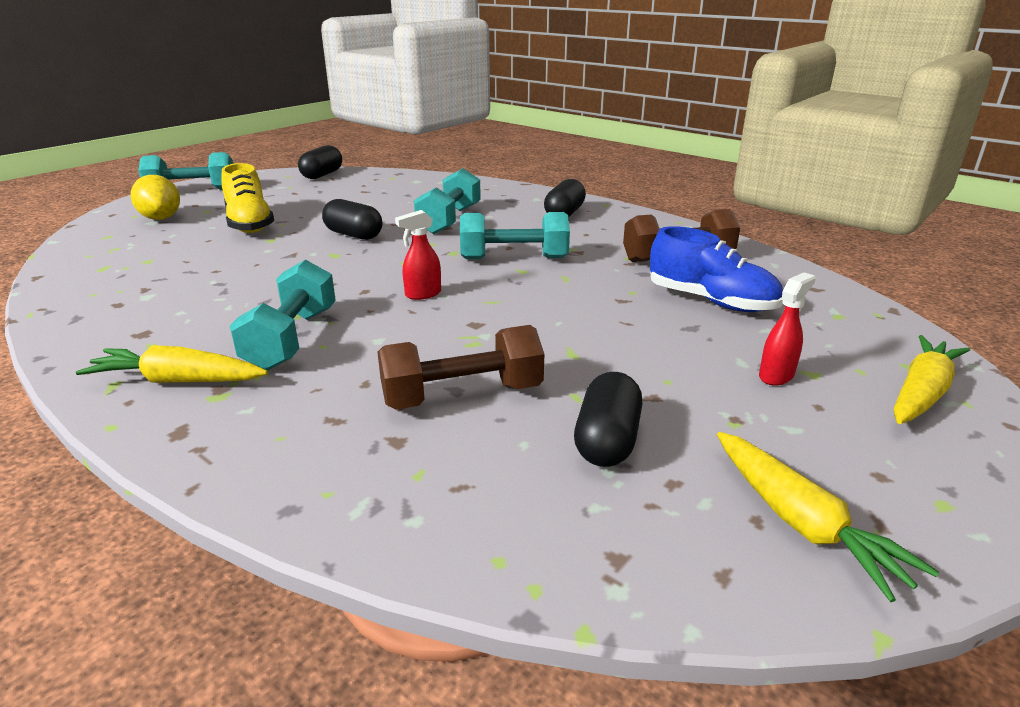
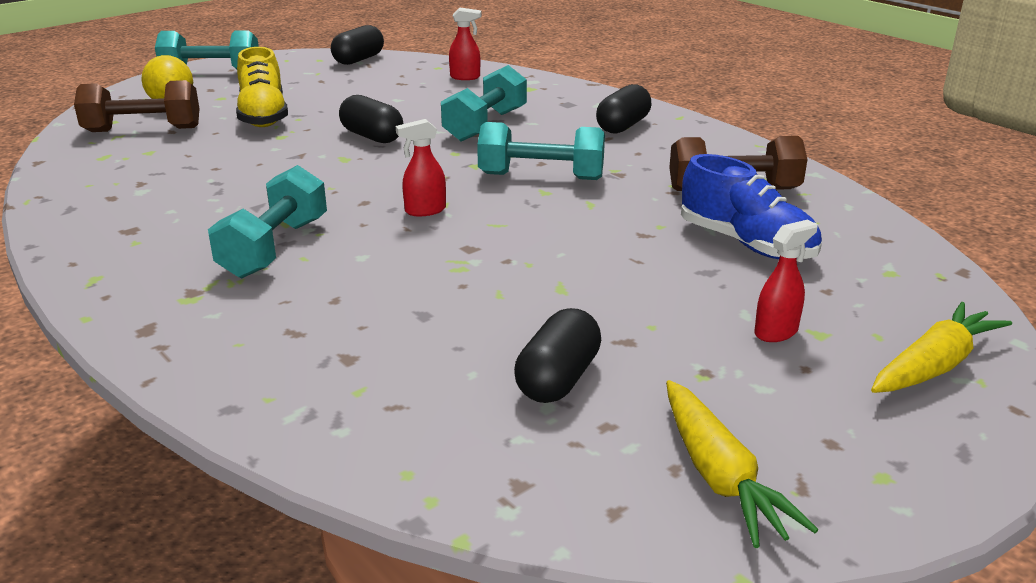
camera: 10 degrees right, 0 degrees up
yellow carrot [76,345,267,383] -> none
brown dumbbell [378,325,544,410] -> brown dumbbell moved to [74,80,200,132]
none -> red spray bottle [449,8,482,80]

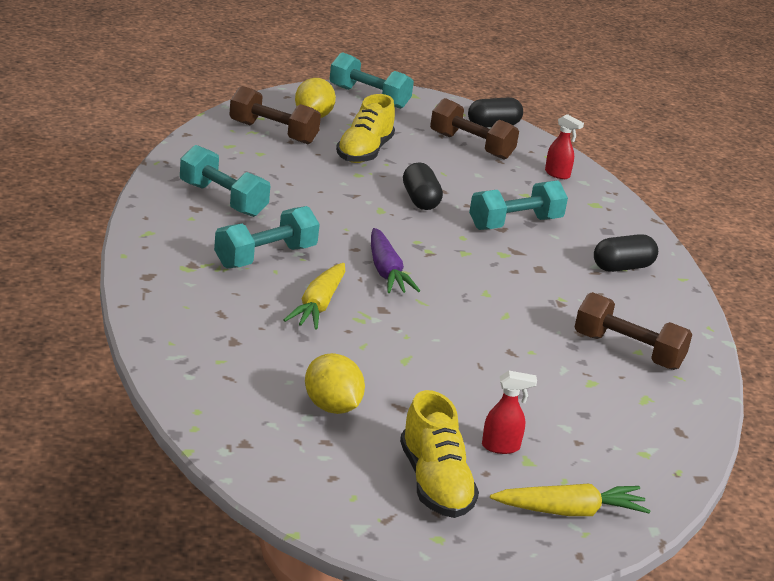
camera: 30 degrees right, 0 degrees up
red spray bottle [396,119,446,216] -> purple carrot [371,228,420,293]
turquoise dumbbell [477,122,605,180] -> turquoise dumbbell moved to [180,145,270,217]
black capsule [514,308,601,403] -> yellow lemon [305,353,365,414]
yellow carrot [666,380,818,548] -> yellow carrot moved to [283,263,345,330]
blue shoe [681,154,822,259] -> none
none -> yellow shoe [400,390,479,518]
none -> brown dumbbell [430,98,519,159]

